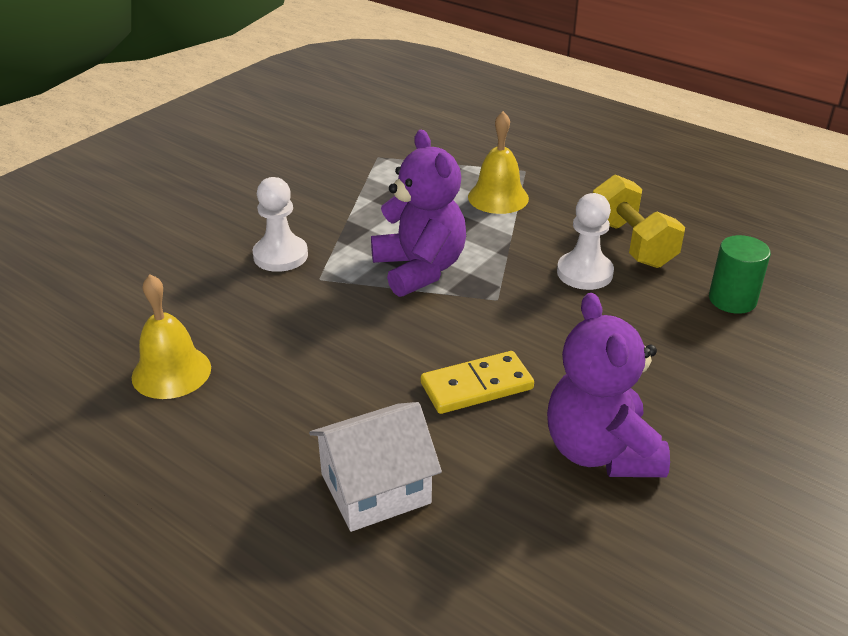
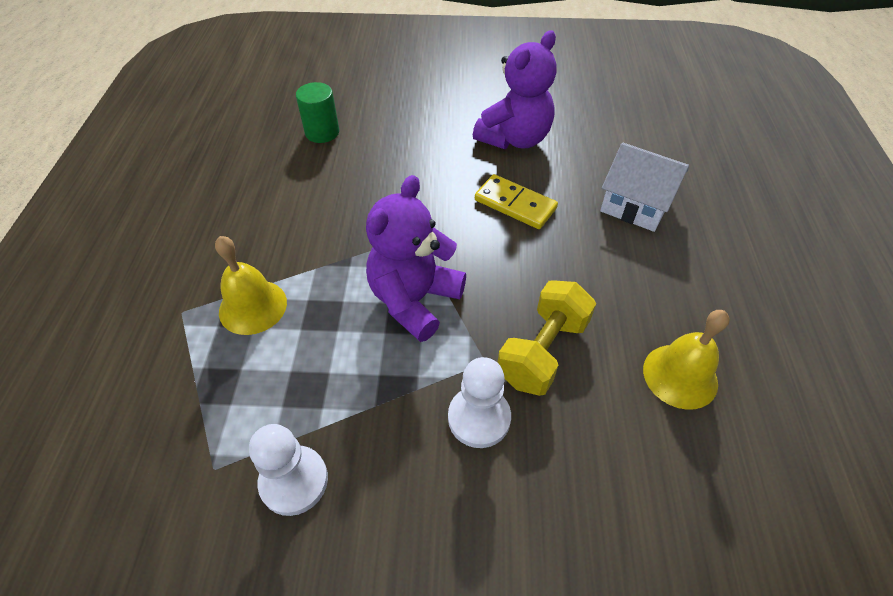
camera: 125 degrees left, 15 degrees up
white pawn [557,193,614,290] -> white pawn moved to [249,424,328,516]
yellow dumbbell [593,174,685,268] -> yellow dumbbell moved to [498,280,596,396]

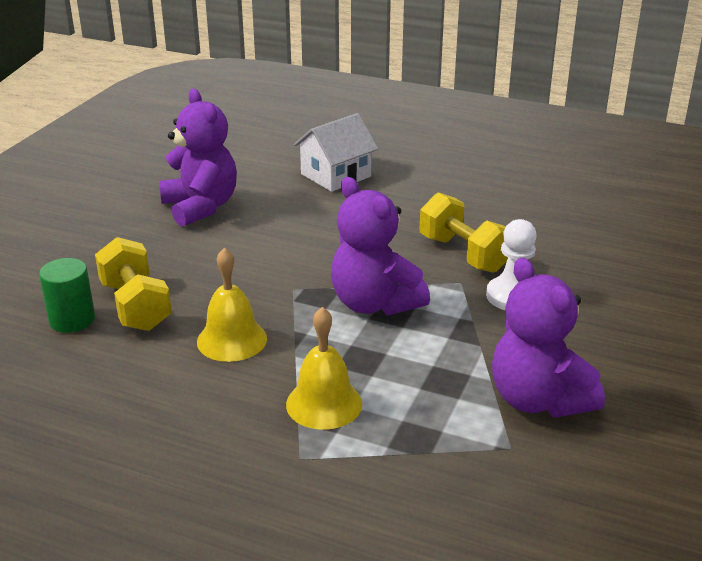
camera: 70 degrees left, 20 degrees down
white pawn [249,424,328,516] -> purple teddy bear [492,258,605,418]
yellow domino [475,174,558,229] -> none
yellow bell [643,310,729,410] -> yellow bell moved to [197,248,267,362]
none -> yellow dumbbell [95,237,172,331]

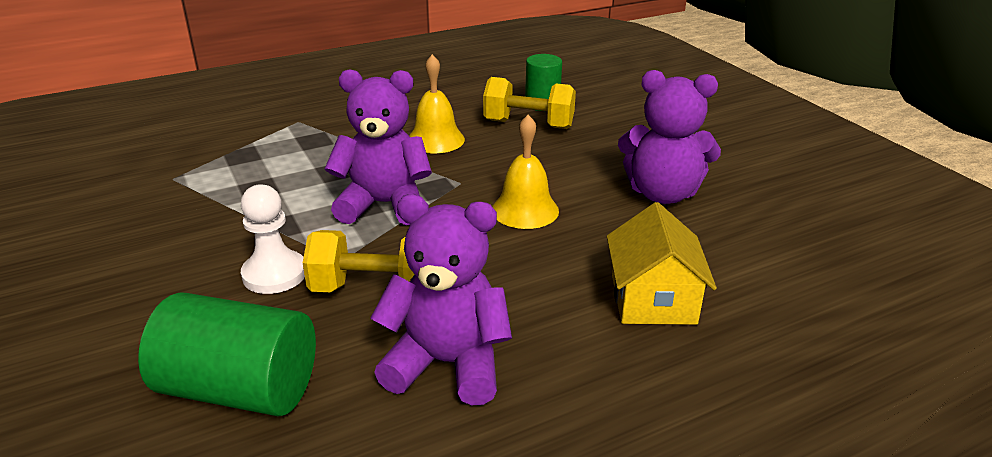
camera: 130 degrees right, 0 degrees up
yellow bell [286,307,362,430] -> yellow bell moved to [492,115,559,229]
white house [294,113,378,192] -> yellow house [607,202,717,325]
purple teddy bear [492,258,605,418] -> purple teddy bear moved to [370,194,512,405]
none -> green cylinder [138,293,316,417]

